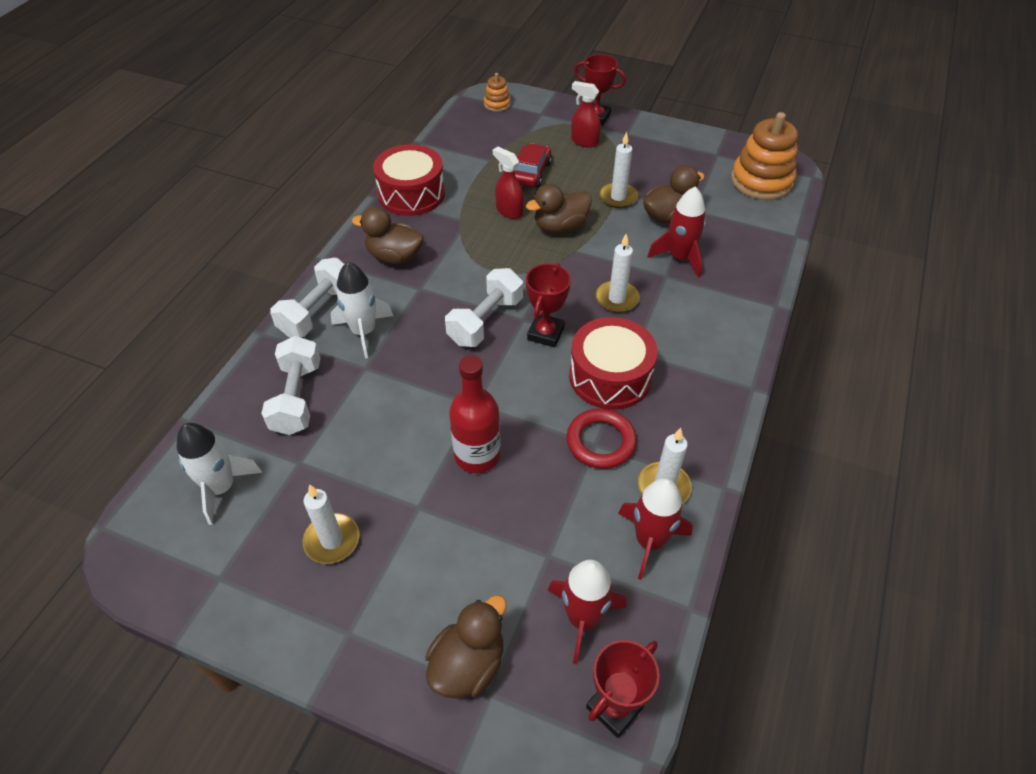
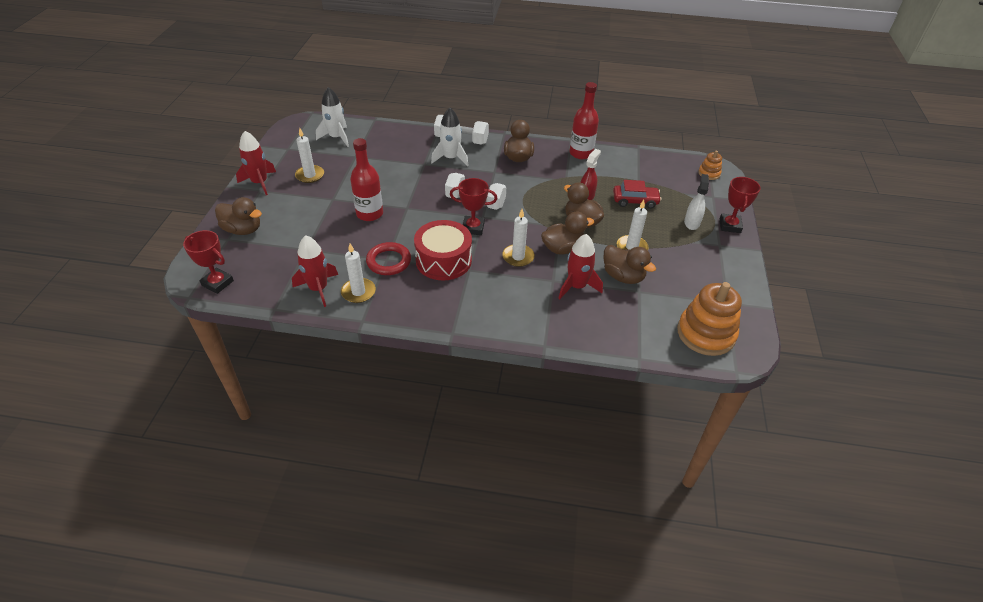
camera: 75 degrees right, 5 degrees down
white dumbbell [261,336,320,435] -> none
red drum [373,144,445,216] -> red bottle [569,82,599,159]
red rocket [548,560,627,664] -> red rocket moved to [236,131,276,195]
red spray bottle [571,81,601,148] -> white spray bottle [684,174,709,230]
none -> brown duck [541,211,594,255]

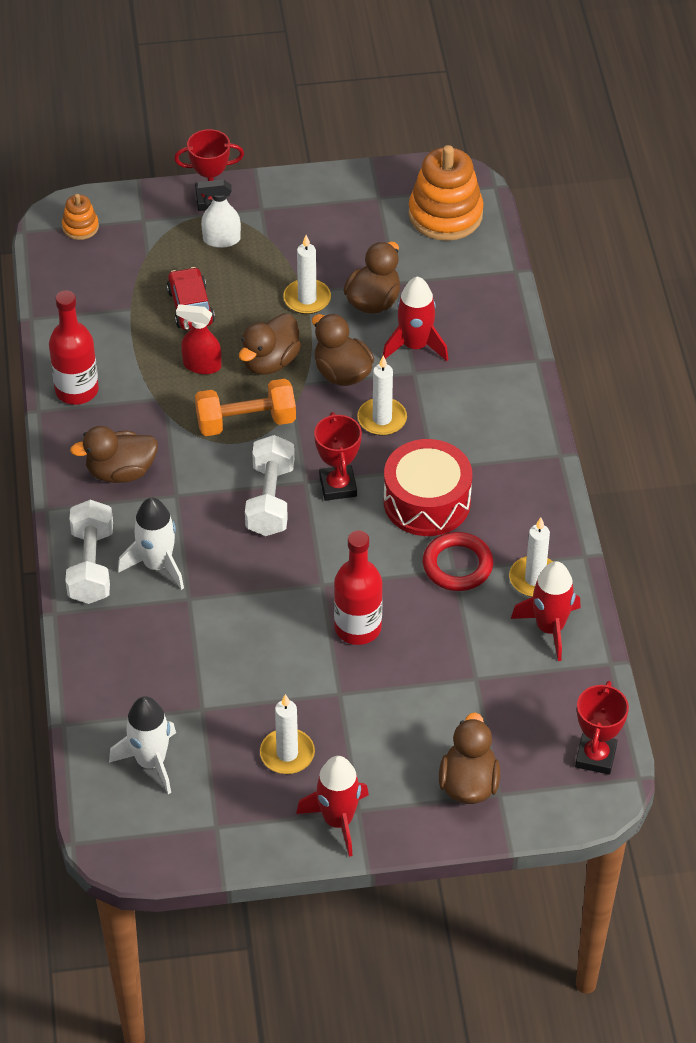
camera: 105 degrees left, 5 degrees up
none -> orange dumbbell [195,379,296,436]

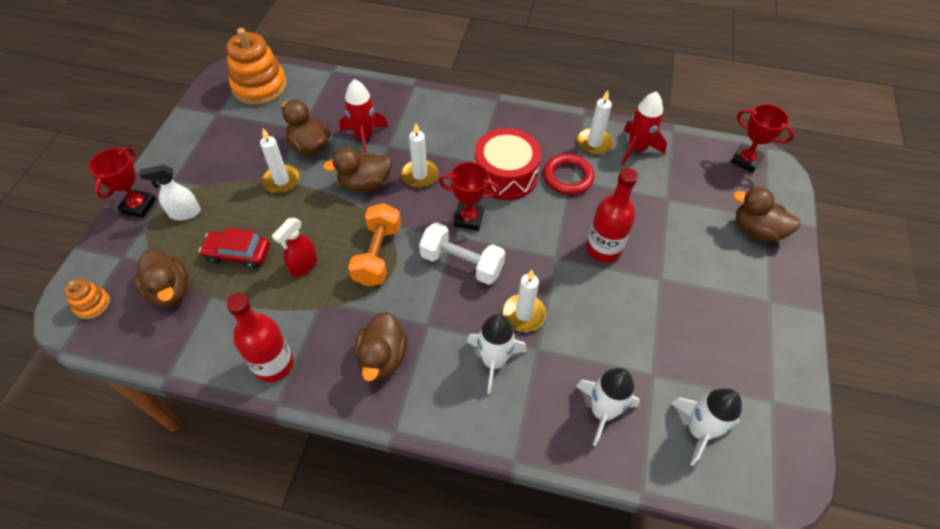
camera: 70 degrees left, 5 degrees up
white dumbbell [65,499,113,604] -> none
white spray bottle [198,179,241,248] -> white spray bottle turned 60 degrees clockwise [139,165,201,220]
brown duck [239,313,301,375] -> brown duck moved to [134,250,188,307]
white candle [260,694,315,774] -> white candle moved to [503,270,546,332]
red rocket [296,756,369,857] -> none
none -> white rocket [576,368,640,446]

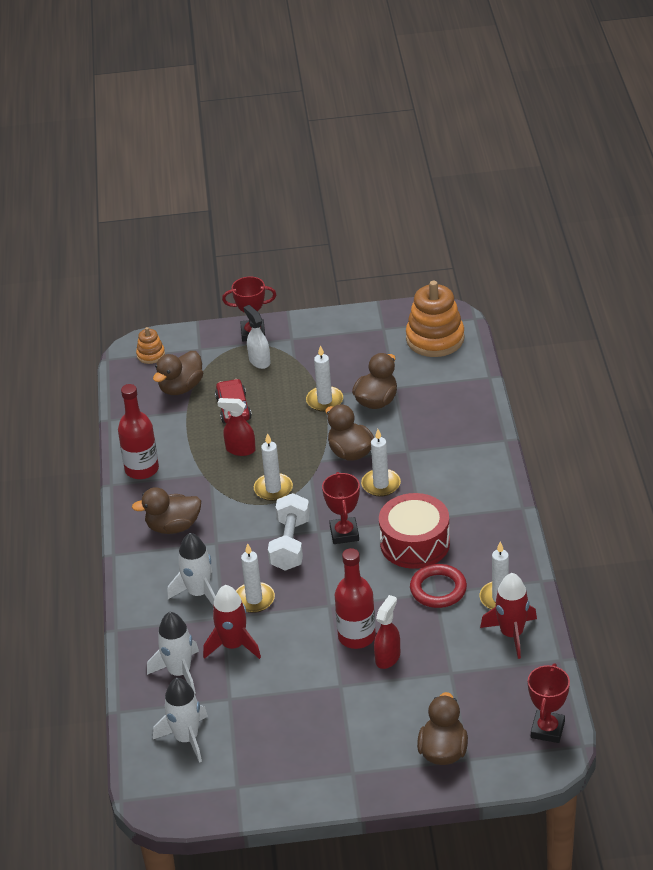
camera: 75 degrees right, 15 degrees down
red rocket [339,79,388,152] -> red rocket moved to [203,585,261,659]
orange dumbbell [348,203,401,287] -> white candle [254,433,293,501]
none -> red spray bottle [374,595,400,669]

